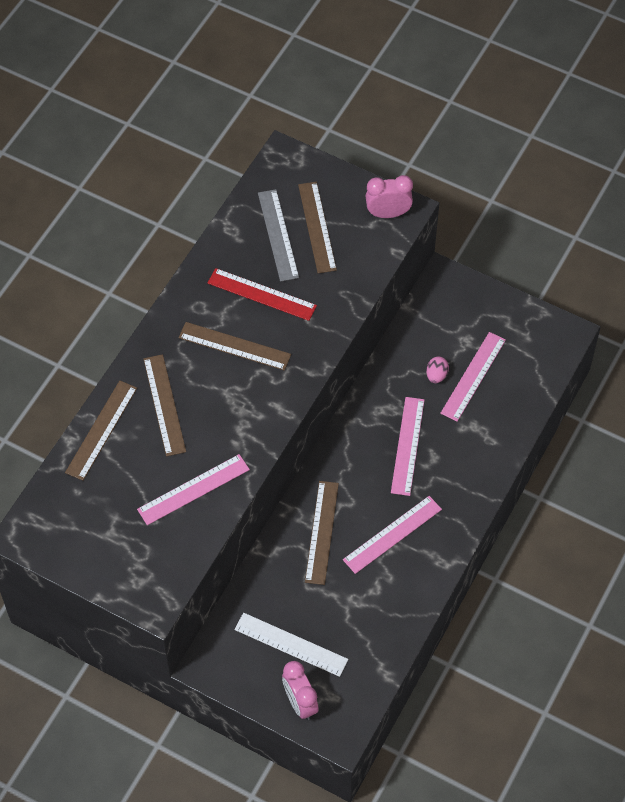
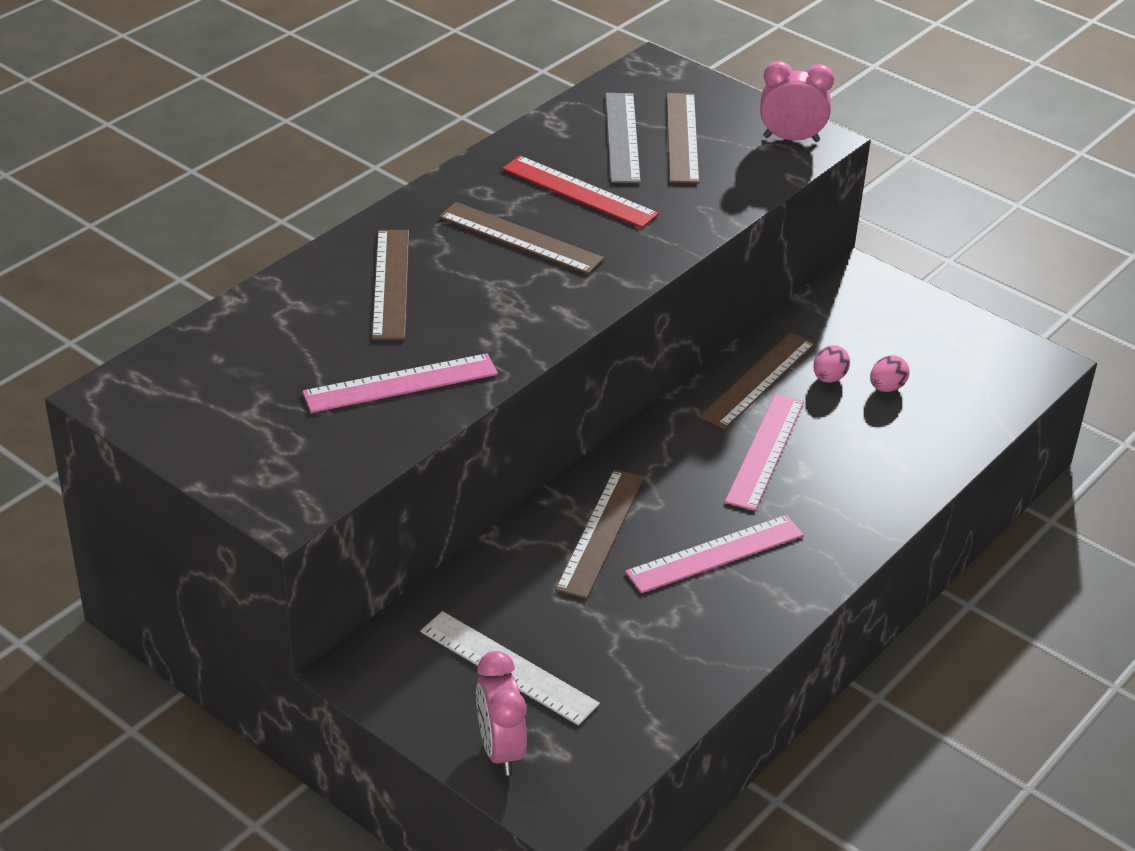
camera: 10 degrees right, 20 degrees down
brown ruler [65,381,137,481] -> brown ruler moved to [700,332,815,429]
pink ruler [440,332,506,421] -> pink egg [870,355,909,392]

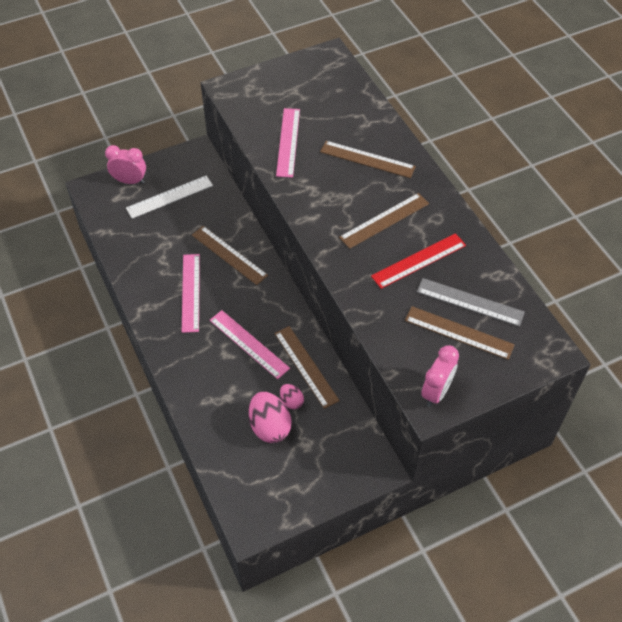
camera: 115 degrees right, 15 degrees up
pink egg [870,355,909,392] -> pink egg [249,392,292,443], size x1.87

